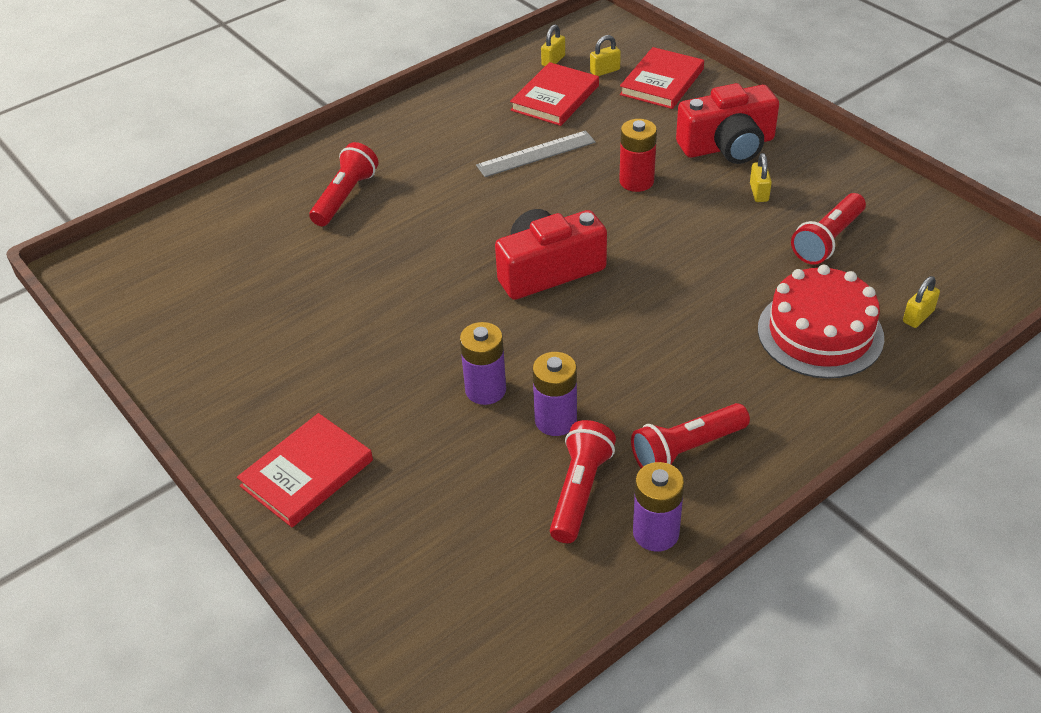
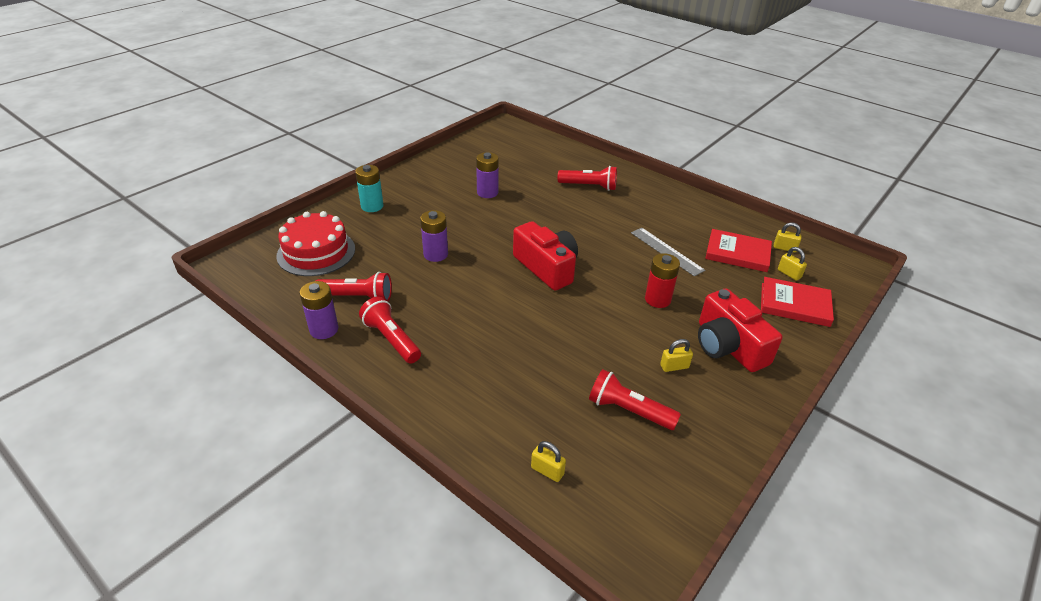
camera: 75 degrees right, 5 degrees down
red book [237,413,373,527] -> turquoise battery [355,165,384,212]
purple battery [532,352,577,436] -> purple battery moved to [476,152,499,198]
red cake [758,265,884,379] -> red cake moved to [276,211,355,276]

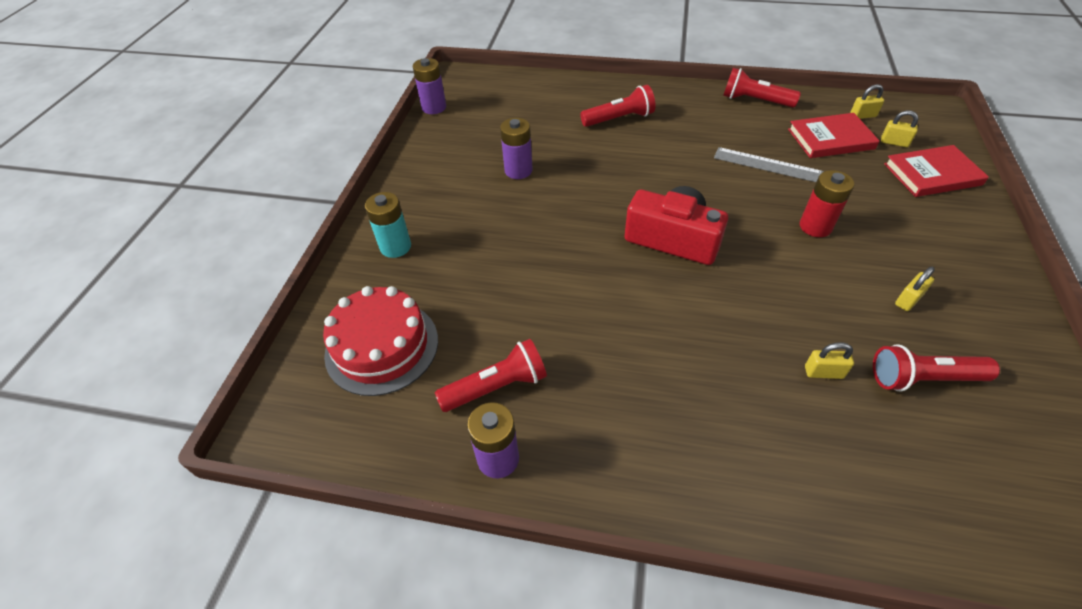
camera: 25 degrees left, 10 degrees up
red flashlight [359,297,421,364] -> red flashlight moved to [723,68,801,107]
purple battery [420,210,448,262] -> purple battery moved to [413,58,446,114]
yellow padlock [531,441,566,482] -> yellow padlock moved to [805,342,854,379]
red camera [698,289,783,372] -> none

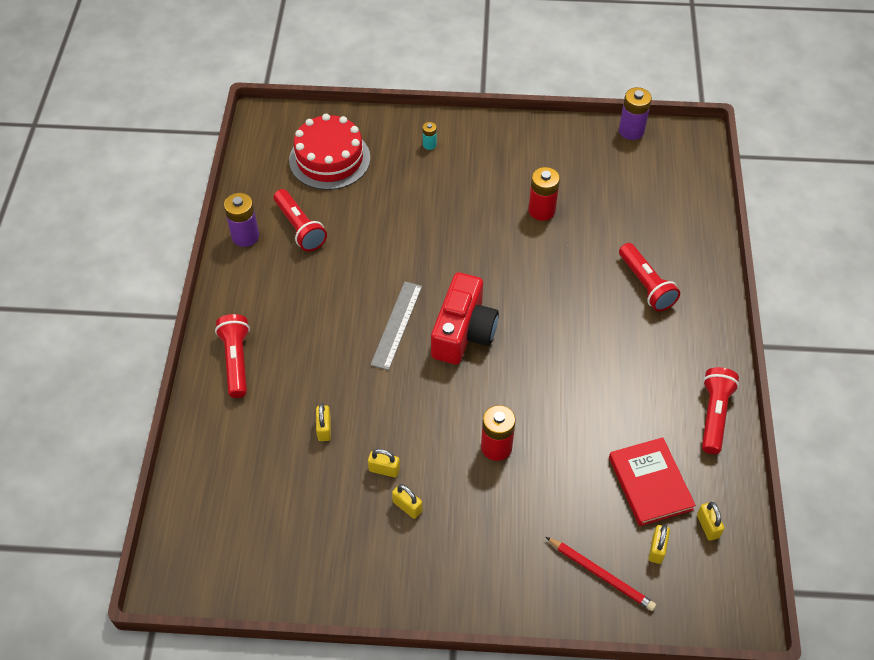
camera: 80 degrees right, 5 degrees up
turquoise battery [365,192,411,258] -> turquoise battery [423,122,437,150], size x0.53
purple battery [500,118,533,179] -> red battery [528,167,560,221]
grey ruler [714,147,824,182] -> grey ruler moved to [371,282,422,370]
red flashlight [873,344,1000,391] -> red flashlight moved to [215,314,250,398]
red book [884,145,989,197] -> red pencil [546,537,656,611]
none -> yellow padlock [368,449,400,478]

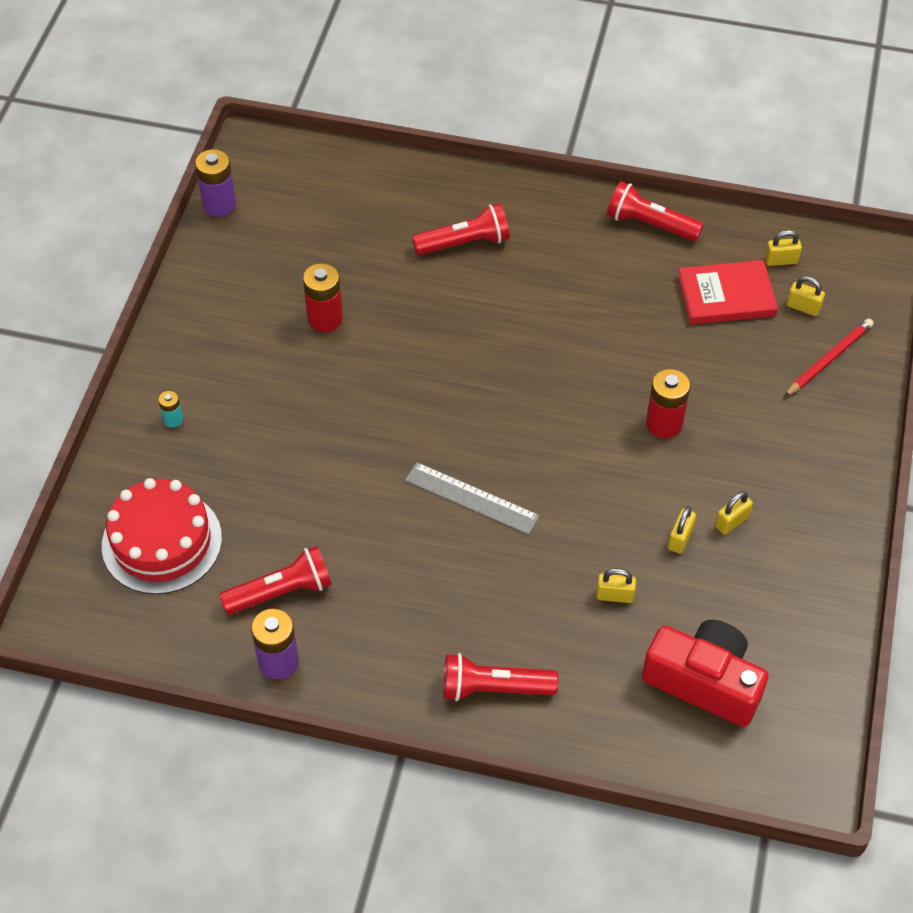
camera: 80 degrees left, 0 degrees up
red camera [431,272,499,364] -> red camera moved to [642,620,768,727]

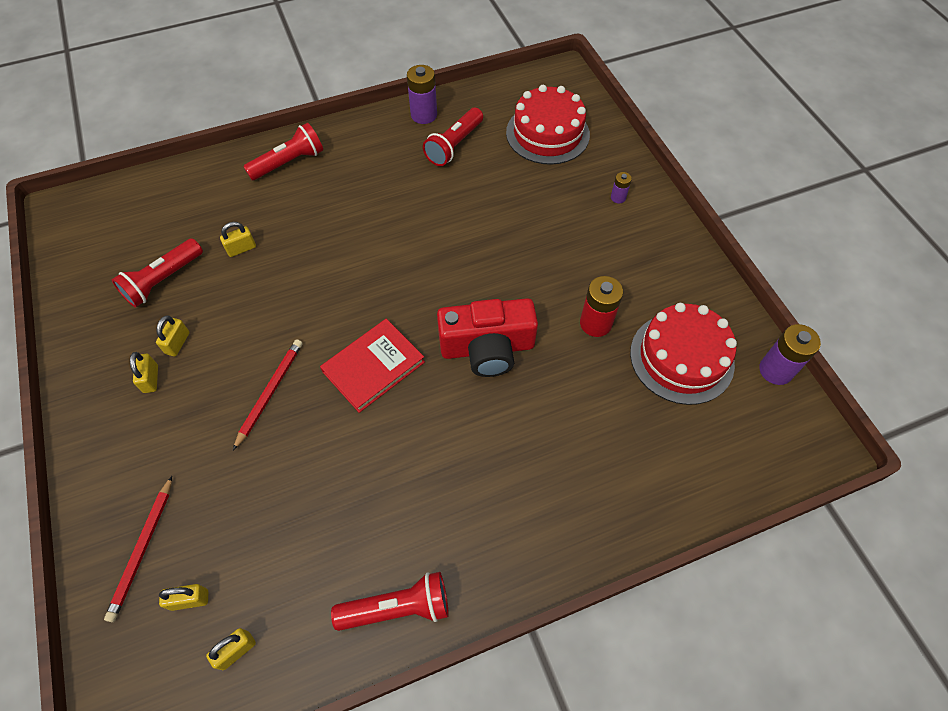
camera: 145 degrees right, 5 degrees up
turquoise battery [158,391,183,428] -> purple battery [611,172,632,203]
grey ruler [405,462,540,535] -> none
red flashlight [412,203,510,255] -> red flashlight moved to [112,238,203,308]
red camera [642,620,768,727] -> red camera moved to [437,298,538,377]
red battery [646,369,690,438] -> red pencil [233,339,303,450]
yellow padlock [668,506,696,554] -> yellow padlock moved to [130,352,158,393]
red book [678,260,778,324] -> red book moved to [320,319,425,413]
none -> red cake [630,303,737,405]

